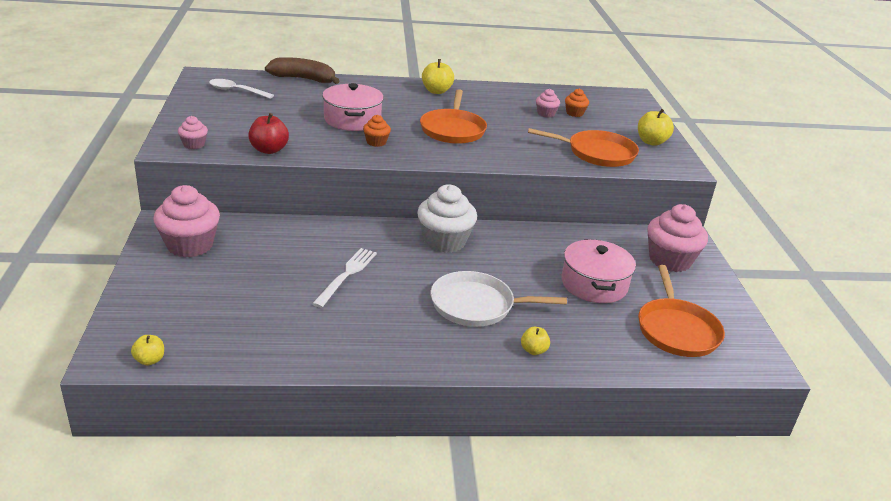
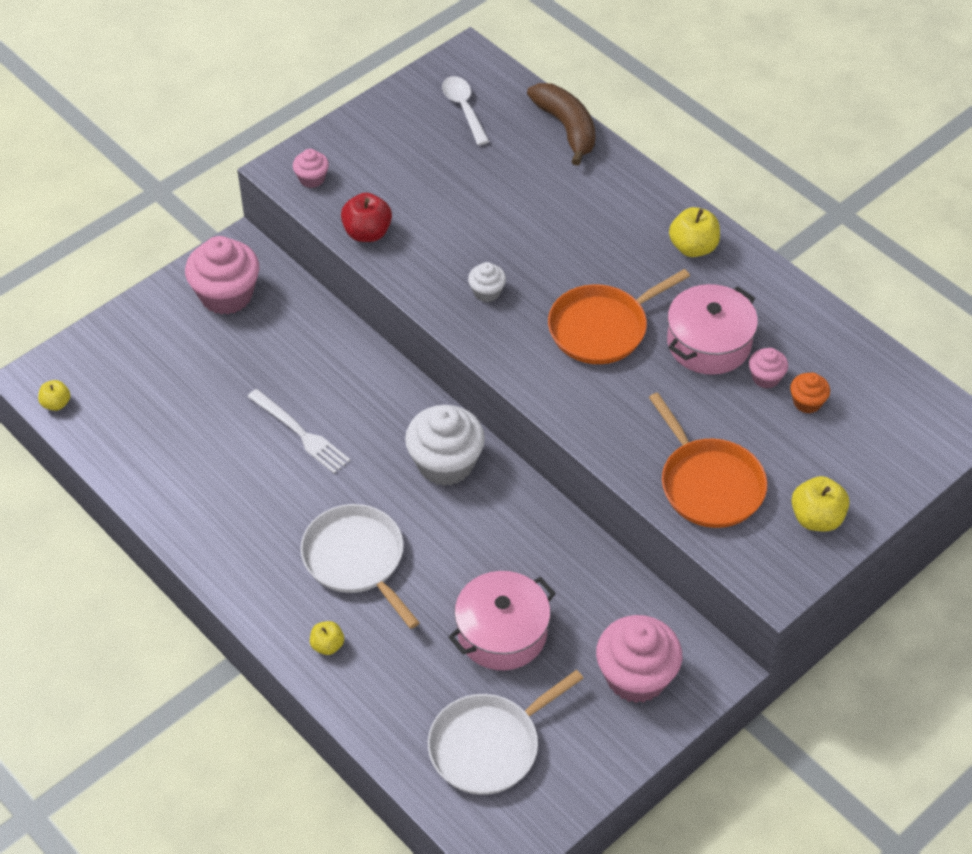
camera: 55 degrees right, 20 degrees up
white fork [312,248,377,308] -> white fork turned 60 degrees clockwise [247,389,350,473]
pink pot [322,83,384,131] -> pink pot moved to [667,284,758,375]
orange cupcake [363,115,391,147] -> white cupcake [468,262,506,302]
orange pan [638,265,725,357] -> white pan [428,670,584,795]

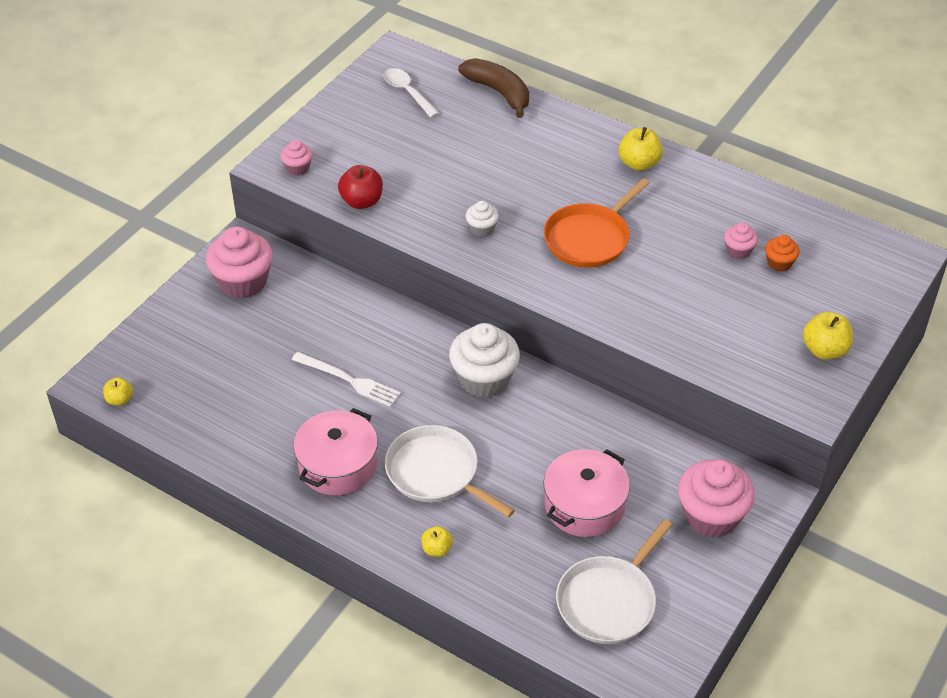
camera: 15 degrees left, 5 degrees down
orange pan [649,392,767,528] -> none
pink pot [667,284,758,375] -> pink pot moved to [293,408,378,495]

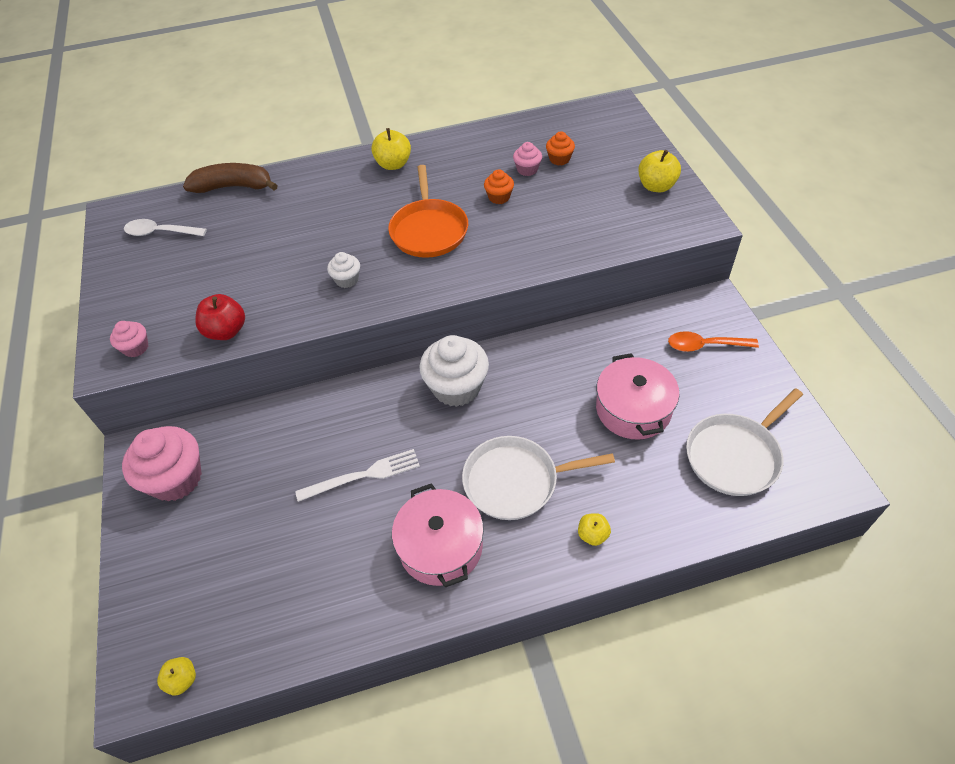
camera: 45 degrees left, 5 degrees up
white pan [556,519,672,644] -> white pan turned 60 degrees clockwise [686,388,803,496]
pink cupcake [678,459,755,538] -> orange spoon [668,331,759,352]
none -> orange cupcake [484,169,514,204]

